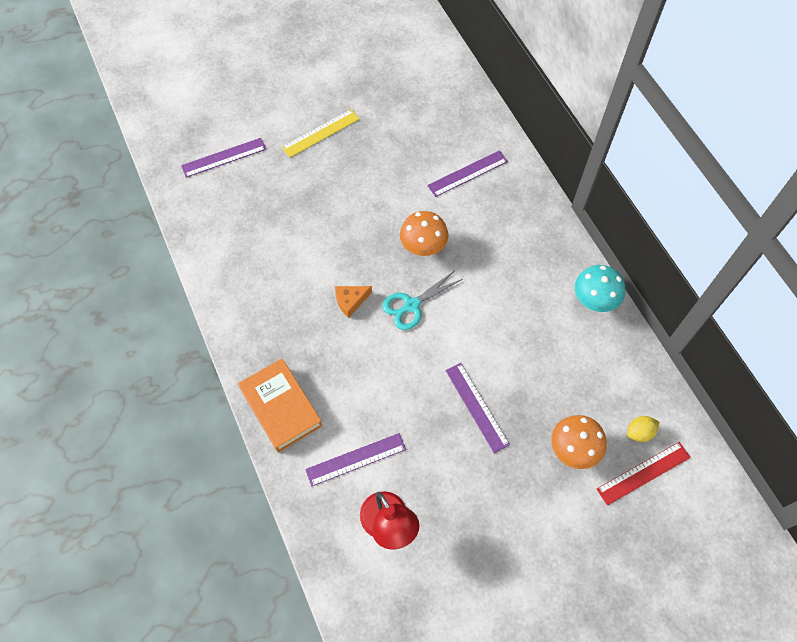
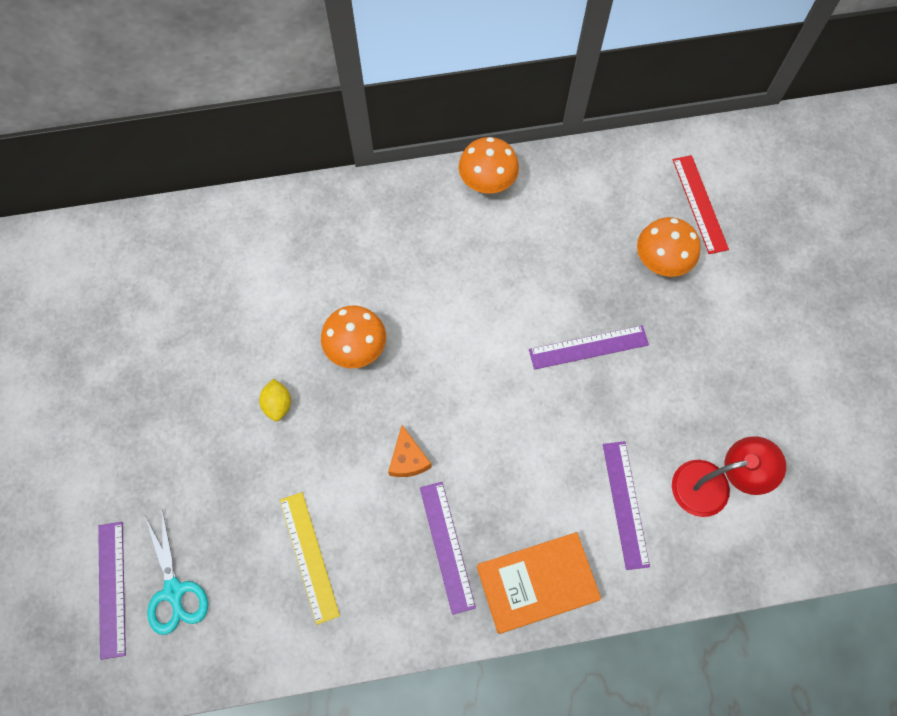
camera: 75 degrees left, 5 degrees up
yellow ruler [282,109,360,158] -> yellow ruler moved to [280,492,340,625]
turquoise scissors [382,270,462,330] -> turquoise scissors moved to [145,509,208,635]
purple ruler [427,151,508,197] -> purple ruler moved to [420,482,476,615]
turquoise mushroom [575,265,625,312] -> orange mushroom [459,137,519,194]
yellow lemon [627,416,659,442] -> yellow lemon moved to [259,379,291,421]

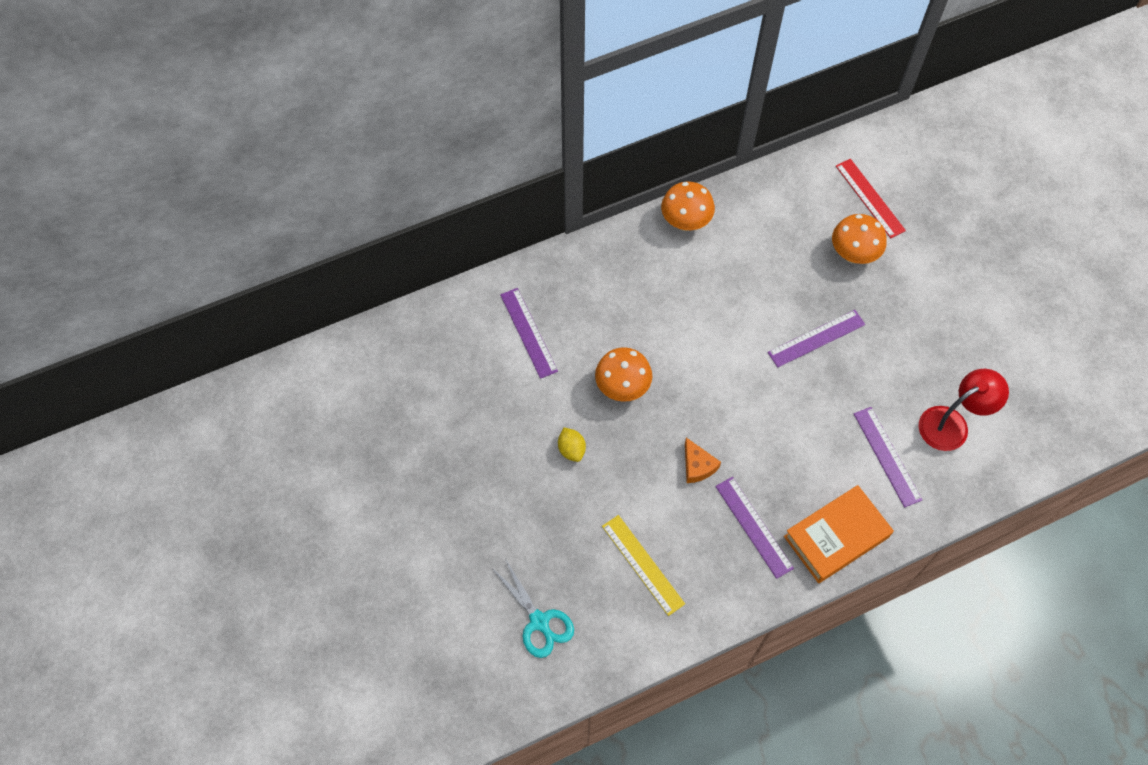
camera: 15 degrees left, 5 degrees down
purple ruler [98,522,126,660] -> purple ruler moved to [500,288,558,379]

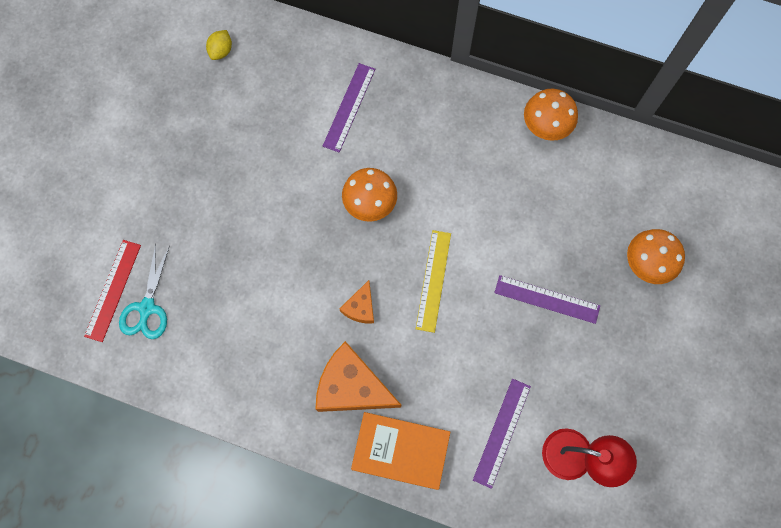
camera: 45 degrees right, 10 degrees up
yellow lemon [558,427,586,462] -> yellow lemon moved to [206,30,232,60]
yellow ruler [602,515,685,616] -> yellow ruler moved to [416,230,451,333]
purple ruler [715,477,794,579] -> orange cheese [316,341,401,412]
red ruler [836,159,906,238] -> red ruler moved to [84,240,141,342]

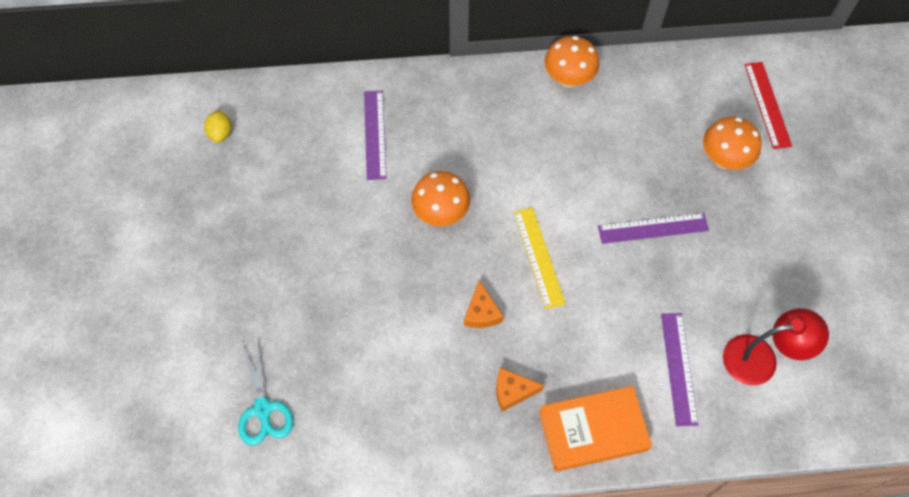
camera: 25 degrees left, 10 degrees down
red ruler [84,240,141,342] -> red ruler moved to [745,62,792,149]
orange cheese [316,341,401,412] -> orange cheese [496,367,544,412], size x0.52

